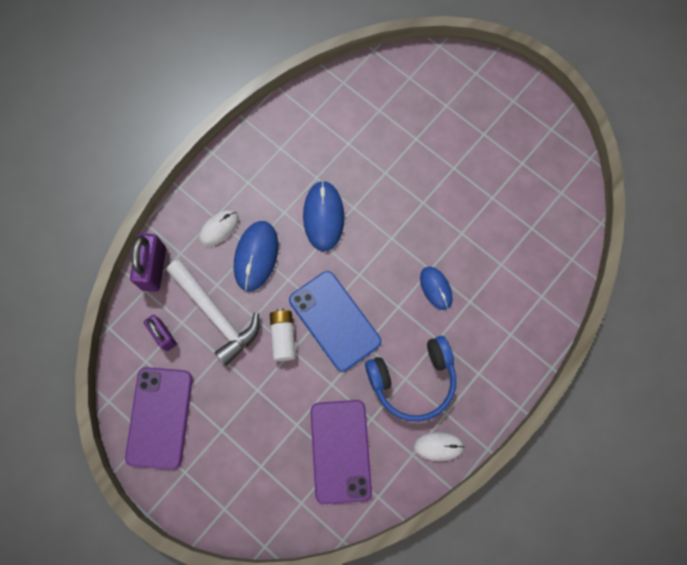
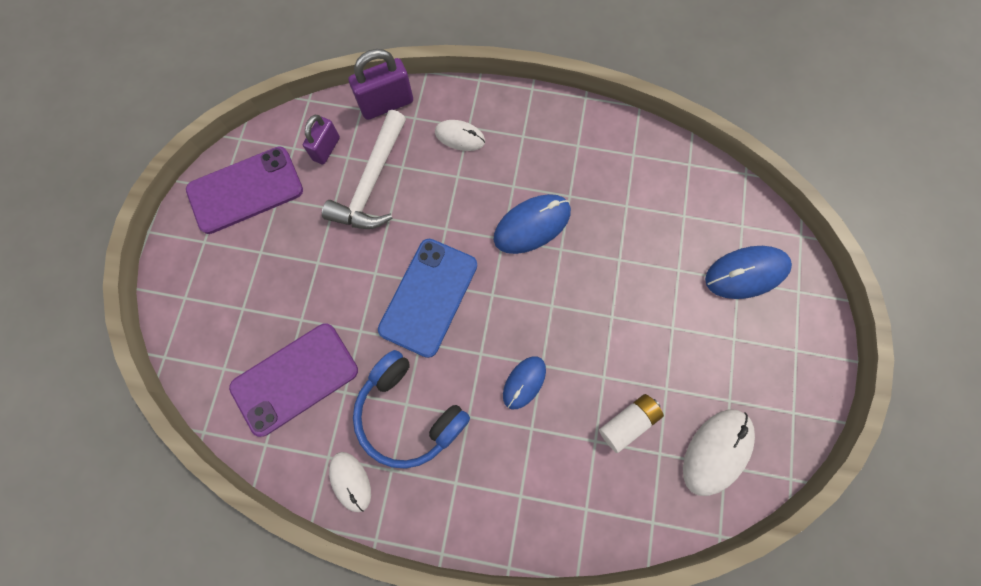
camera: 60 degrees right, 0 degrees up
blue mouse [234,221,278,291] -> blue mouse moved to [705,246,792,299]
white battery [270,309,296,361] -> white battery moved to [599,394,664,453]
none -> white mouse [683,409,755,496]

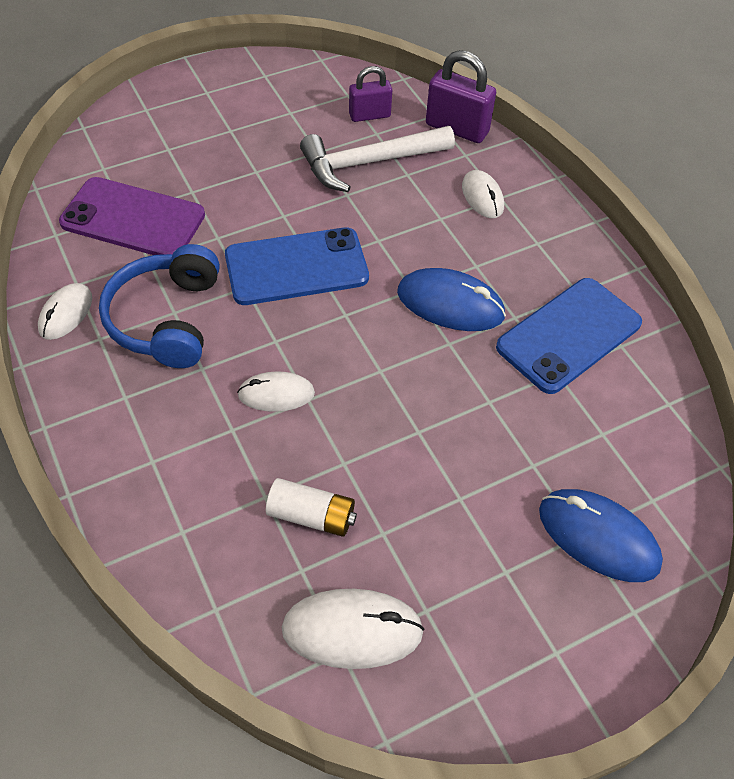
camera: 50 degrees right, 20 degrees down
purple phone [186,147,303,234] -> none
blue mouse [503,356,546,409] -> white mouse [237,371,315,412]
none -> blue phone [496,278,642,394]

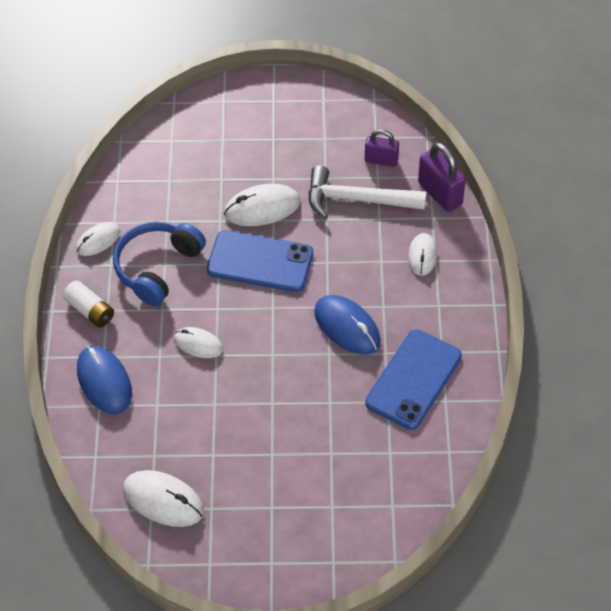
camera: 30 degrees right, 0 degrees up
purple phone [59,177,205,255] -> none
white battery [266,478,357,537] -> white battery moved to [63,281,114,328]
blue phone [496,278,642,394] -> blue phone turned 45 degrees counterclockwise [365,330,462,430]
blue mouse [539,489,663,582] -> blue mouse moved to [77,346,132,414]
none -> white mouse [224,184,300,226]

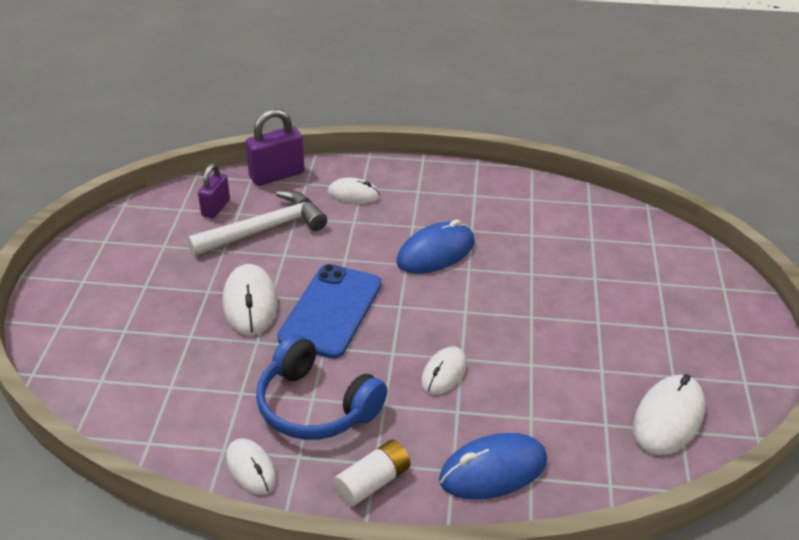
camera: 85 degrees left, 15 degrees down
white hammer [309,165,426,219] -> white hammer turned 135 degrees counterclockwise [187,191,327,256]
blue phone [365,330,462,430] -> none

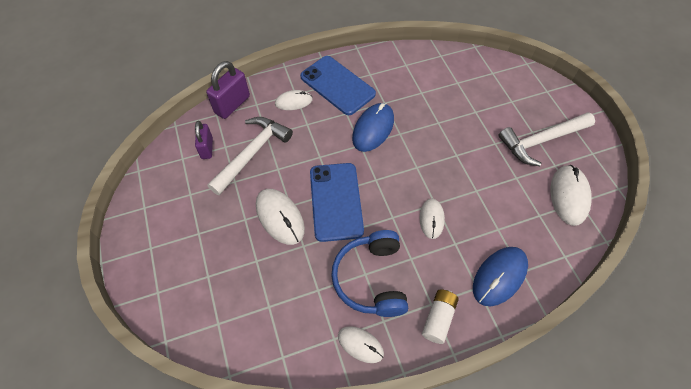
camera: 25 degrees left, 20 degrees up
blue headphones [256,334,387,440] -> blue headphones turned 75 degrees clockwise [331,230,408,317]
none -> blue phone [300,56,376,115]
none -> white hammer [498,112,595,166]

